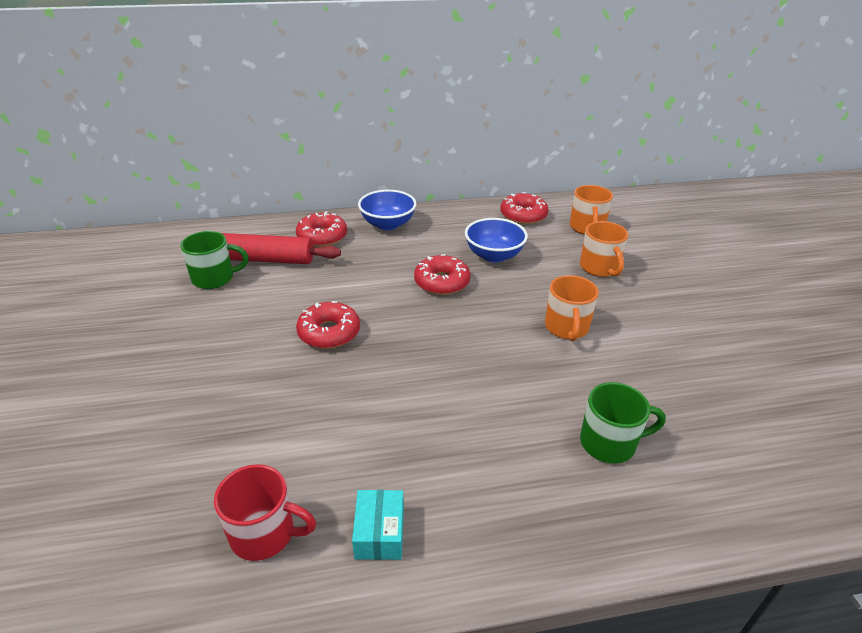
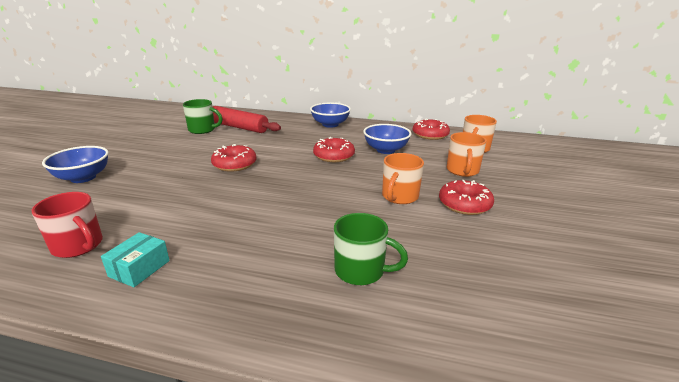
camera: 25 degrees right, 10 degrees down
red donut [296,211,347,247] -> red donut moved to [439,180,494,215]
none -> blue bowl [42,146,109,183]

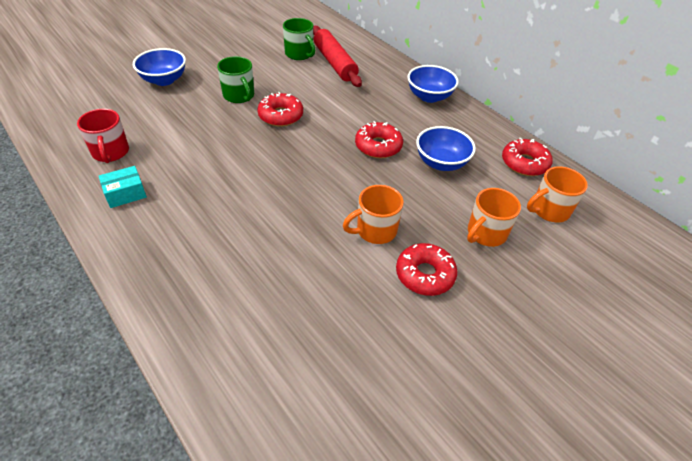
camera: 35 degrees right, 20 degrees up
green mug [334,213,408,285] -> green mug moved to [217,56,254,103]

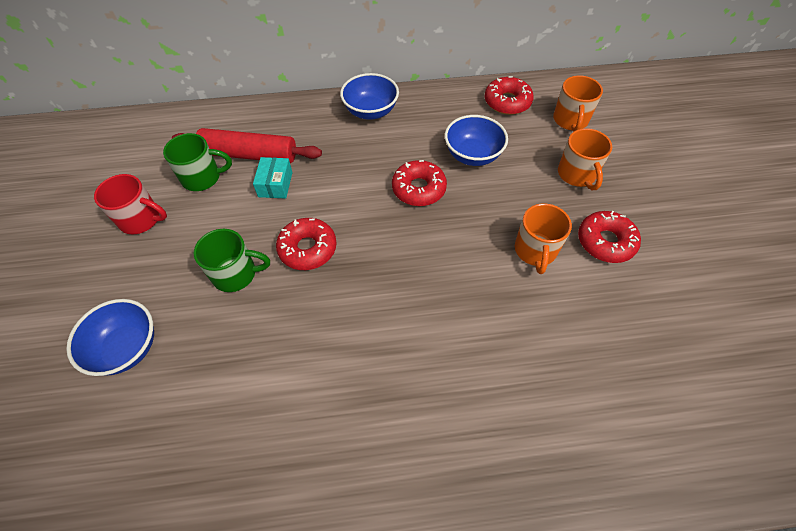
camera: 55 degrees left, 10 degrees up
red mug [77,109,129,163] -> red mug moved to [94,174,167,234]
turquoise box [99,166,147,208] -> turquoise box moved to [253,157,293,199]

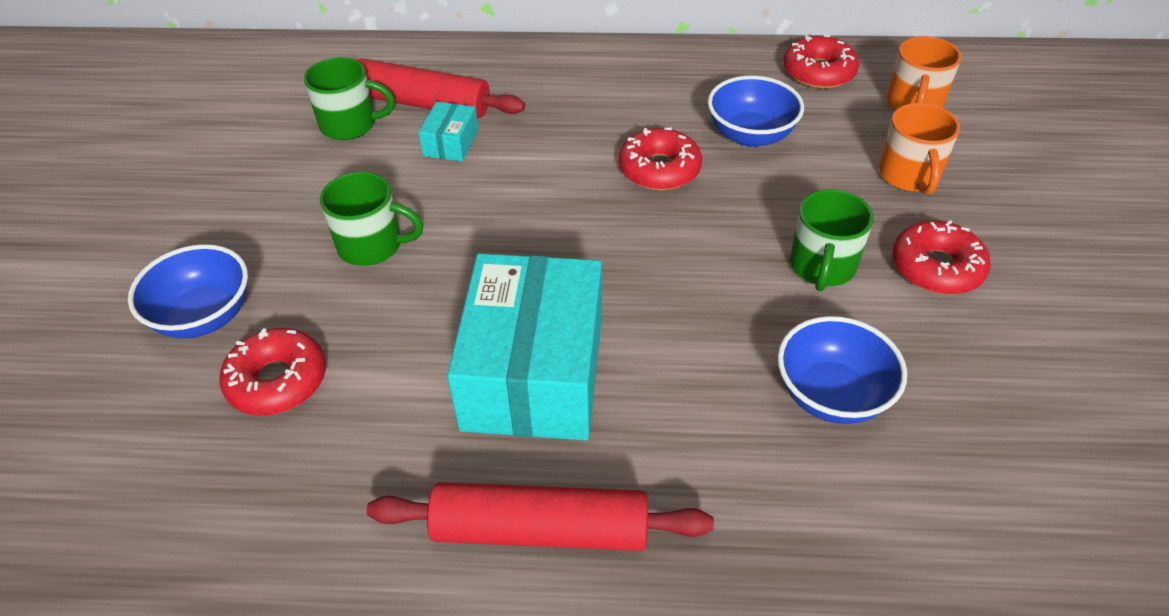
camera: 10 degrees right, 10 degrees down
red mug [94,174,167,234] -> none
red donut [276,218,337,270] -> red donut moved to [219,328,326,416]
blue bowl [340,73,399,120] -> blue bowl moved to [777,316,907,424]
orange mug [515,204,572,274] -> green mug [790,189,874,291]
none -> red rolling pin [367,482,714,551]
none -> turquoise box [447,253,602,441]

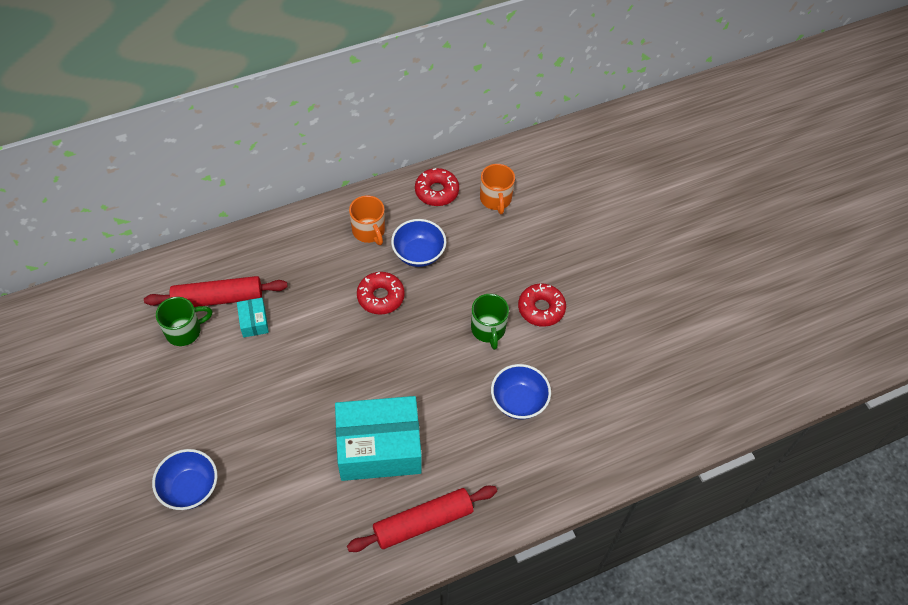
camera: 30 degrees left, 10 degrees up
red donut [219,328,326,416] -> none
green mug [320,172,423,266] -> none
turquoise box [447,253,602,441] -> turquoise box turned 75 degrees counterclockwise [335,396,422,481]
orange mug [879,103,960,195] -> orange mug moved to [349,195,385,245]

